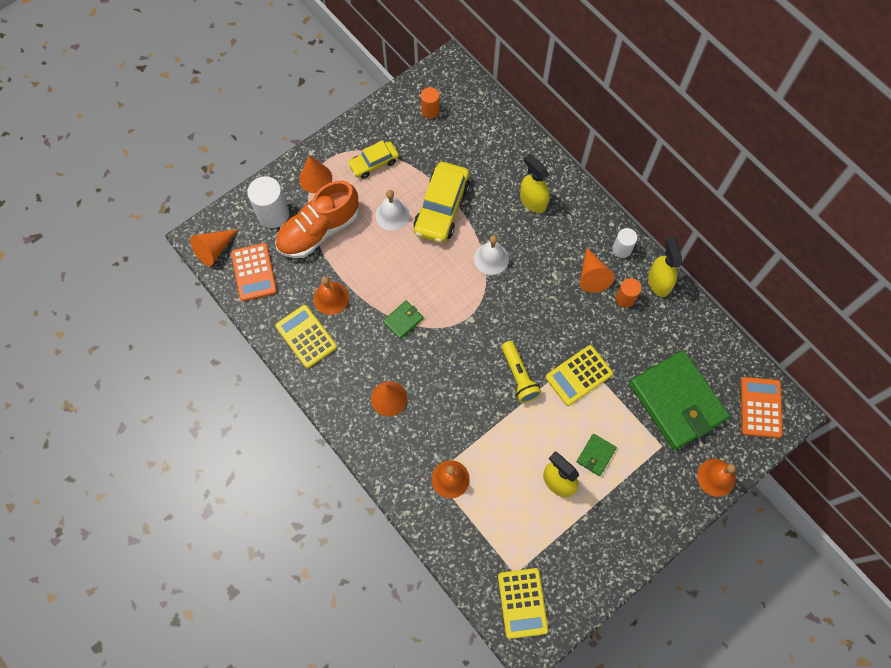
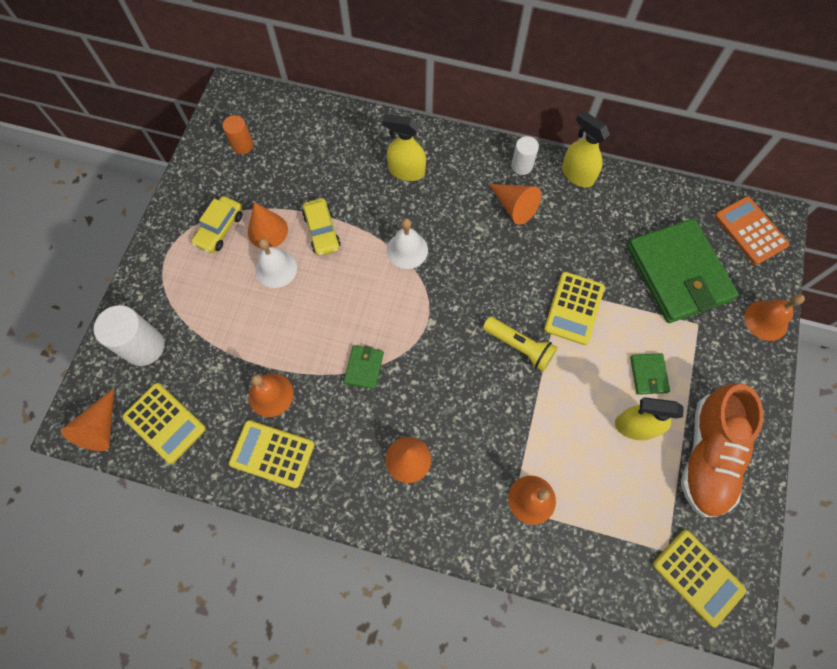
camera: 35 degrees left, 0 degrees up
orange calculator [231,243,277,301] -> yellow calculator [122,383,206,464]
orange shoe [275,180,359,258] -> orange shoe moved to [681,383,763,517]
orange cone [299,155,332,193] -> orange cone moved to [248,202,288,248]
yellow car [414,162,470,243] -> yellow car [302,198,341,256], size x0.60
orange cylinder [616,278,641,308] -> none
green wallet [629,350,730,450] -> green wallet turned 45 degrees clockwise [627,218,739,323]

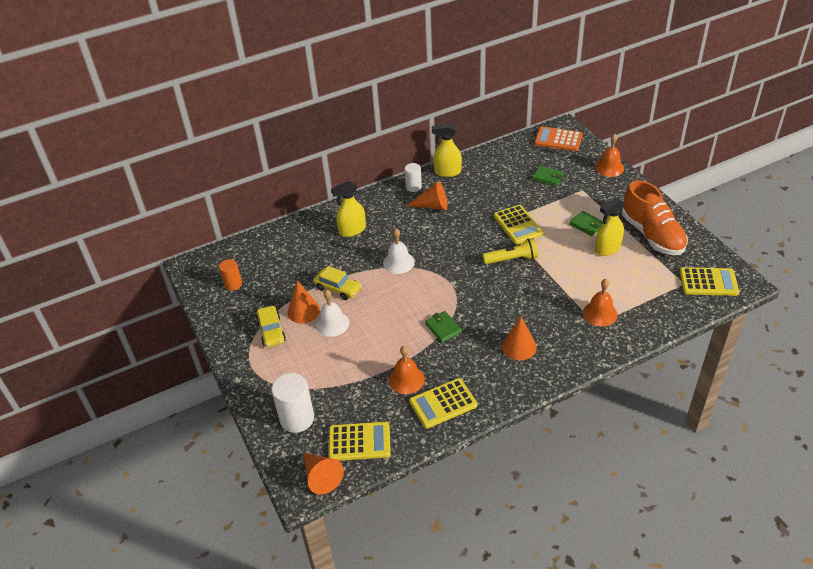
camera: 40 degrees left, 25 degrees down
green wallet [627,218,739,323] -> green wallet [532,166,564,186], size x0.41

